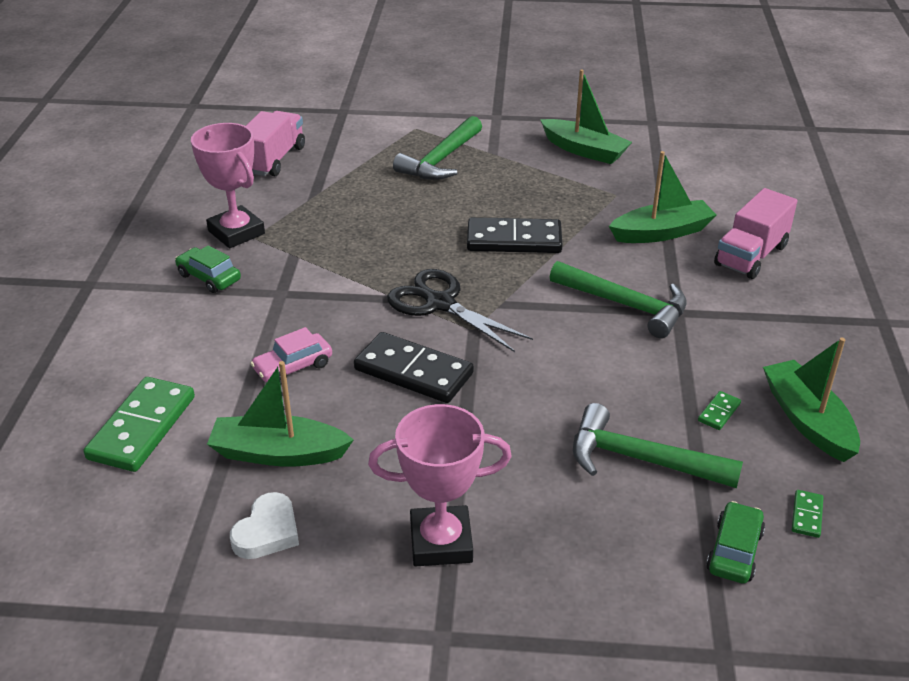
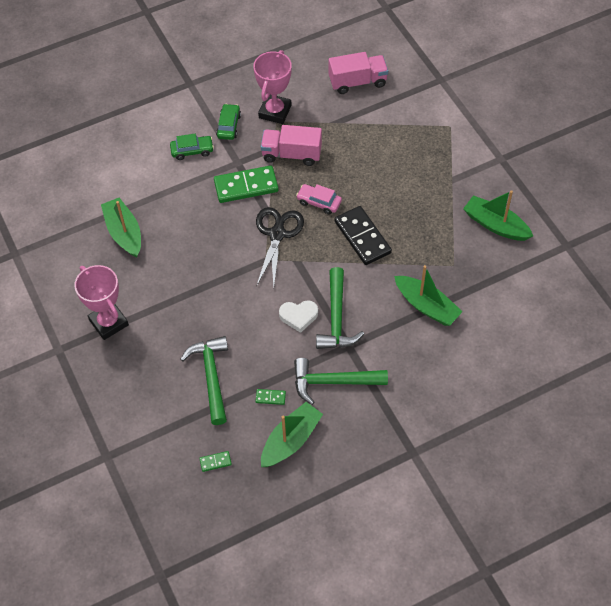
camera: 60 degrees right, 20 degrees up
green domino [84,377,195,472] -> green domino moved to [214,165,279,203]
white heart [230,492,299,559] -> white heart moved to [279,300,318,333]
pink car [250,327,332,385] -> pink car moved to [296,184,342,214]
black domino [354,332,474,403] -> none
green hammer [393,116,482,180] -> green hammer moved to [294,358,388,405]
green boat [540,69,632,164] -> green boat turned 120 degrees clockwise [463,190,533,241]
green car [706,501,765,584] -> green car moved to [170,134,214,160]
pink truck [714,188,797,279] -> pink truck moved to [261,125,322,166]

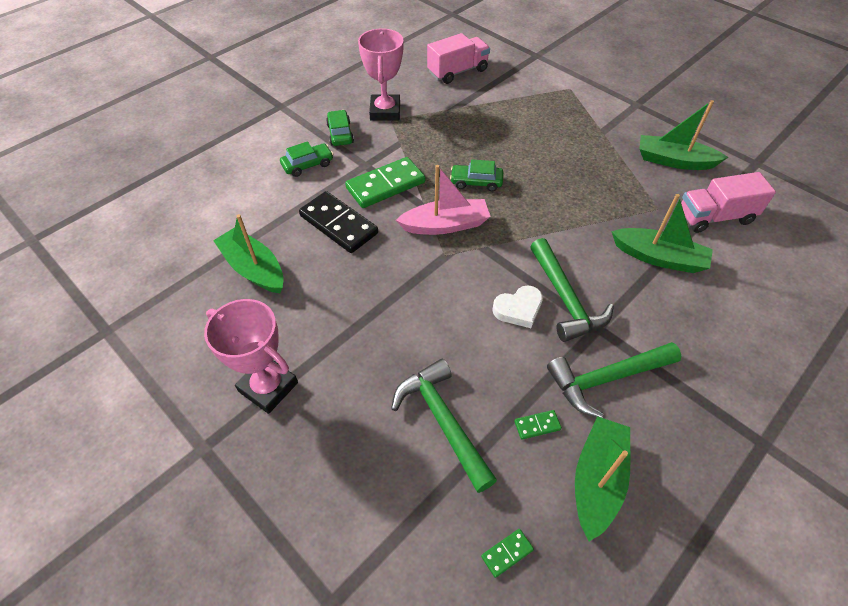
camera: 20 degrees left, 5 degrees down
black scissors [256,207,304,287] -> pink boat [396,165,491,235]
pink truck [261,125,322,166] -> pink truck moved to [681,172,776,233]
pink car [296,184,342,214] -> green car [450,159,503,192]
black domino [335,206,392,265] -> black domino moved to [299,191,378,253]

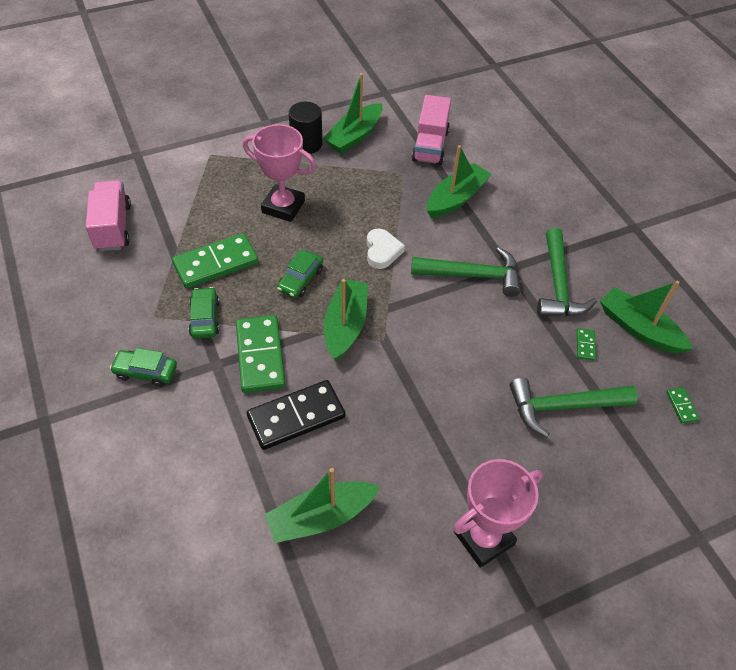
camera: 70 degrees left, 0 degrees up
green car [280,141,333,177] -> green car moved to [189,287,219,339]
pink trophy [358,28,404,121] -> pink trophy moved to [243,124,316,222]
pink boat [396,165,491,235] -> green boat [324,279,368,361]
white heart [492,285,543,328] -> white heart moved to [367,228,405,269]
none -> green domino [172,233,259,288]
none -> black cylinder [289,102,323,154]

